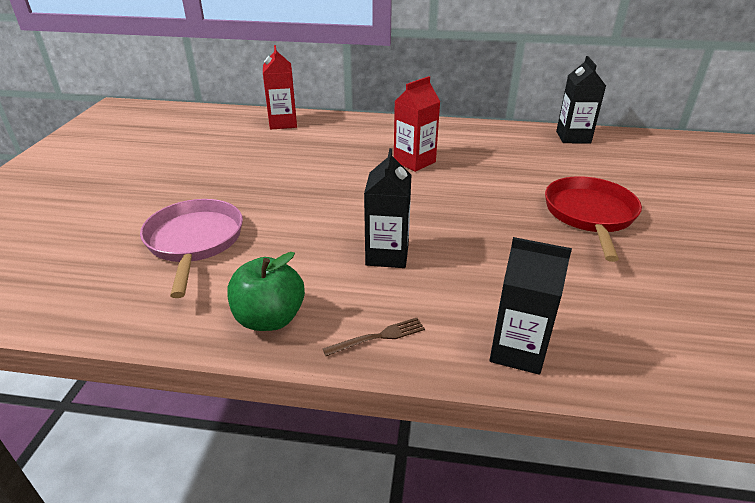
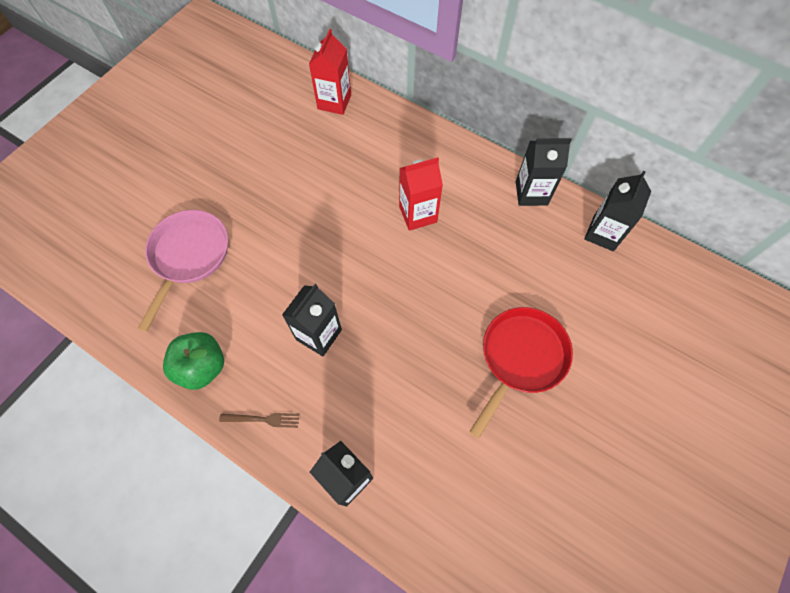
camera: 25 degrees right, 30 degrees up
none -> black carton [516,138,572,206]

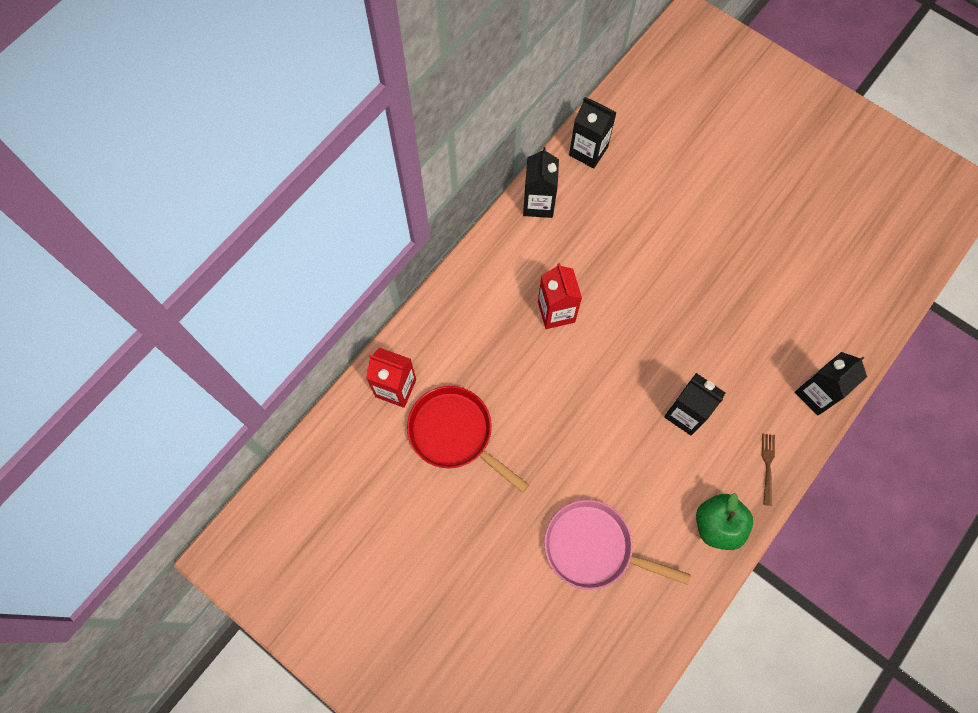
camera: 85 degrees left, 5 degrees up
red pan [469,307,573,438] -> red pan moved to [407,386,529,493]

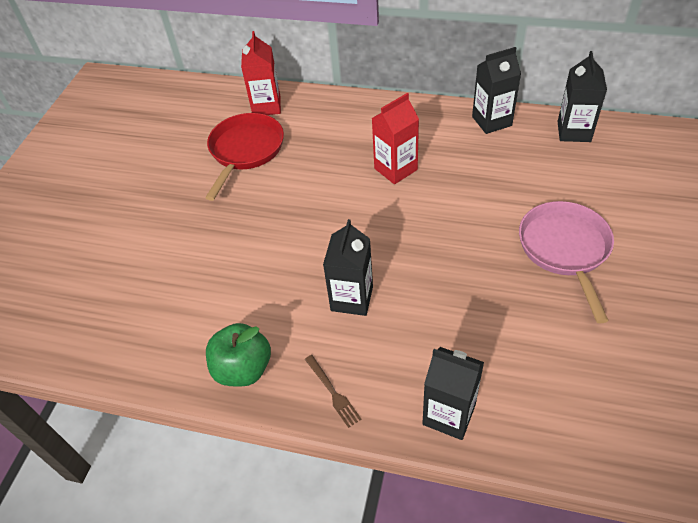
camera: 70 degrees right, 20 degrees down
pink pan [544,500,691,590] -> pink pan moved to [519,201,614,323]
brown fork [762,433,775,506] -> brown fork turned 75 degrees clockwise [305,355,362,428]

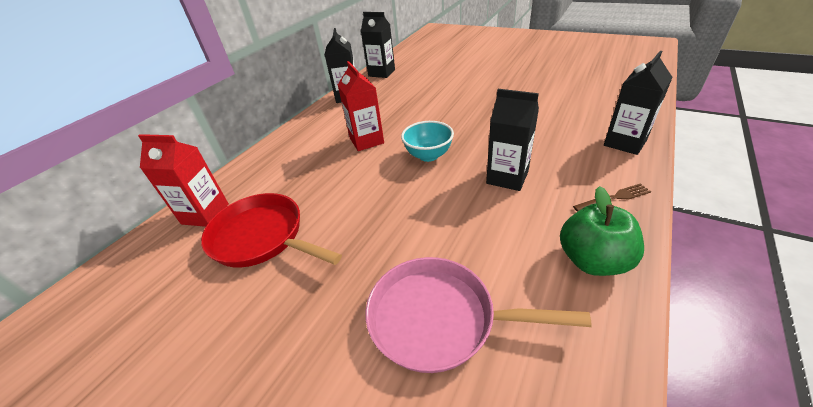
camera: 75 degrees left, 10 degrees down
pink pan [519,201,614,323] -> pink pan moved to [366,257,592,373]
none -> turquoise bowl [401,121,454,162]

